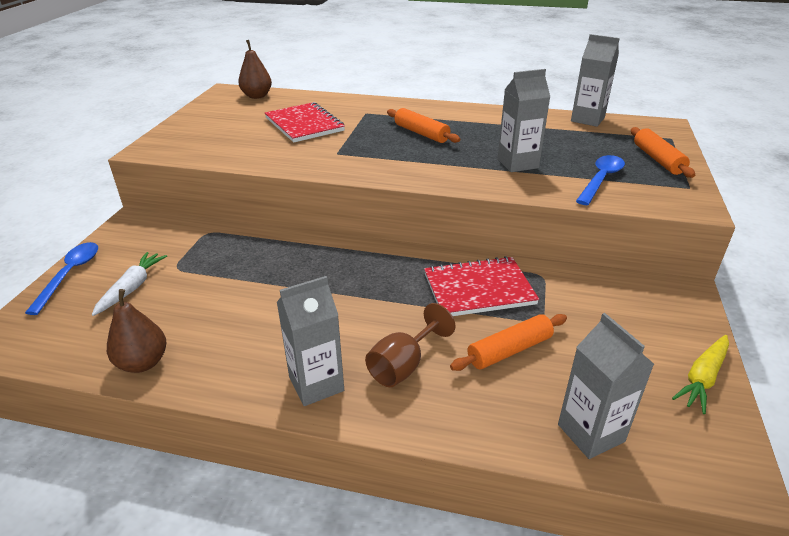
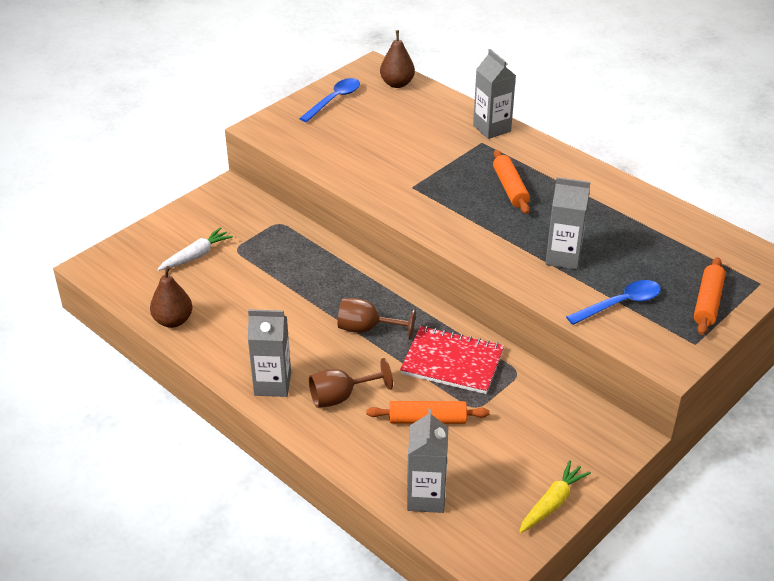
camera: 30 degrees right, 5 degrees up
blue spoon [25,242,98,315] -> blue spoon moved to [299,78,360,122]
red notebook [265,102,345,143] -> none
grey carton [571,34,620,127] -> grey carton moved to [473,49,516,139]
yellow carrot [672,335,729,414] -> yellow carrot turned 150 degrees clockwise [519,460,591,533]
none -> brown goblet [338,298,416,340]

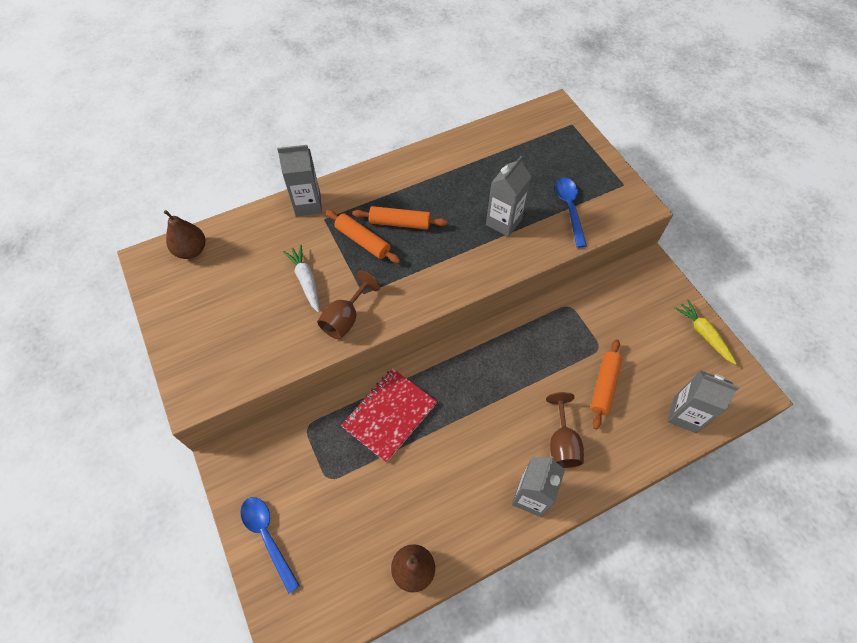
camera: 70 degrees left, 20 degrees up
white carrot [157,227,233,271] -> white carrot moved to [283,245,319,312]
blue spoon [299,78,360,122] -> blue spoon moved to [240,497,300,594]
brown goblet [338,298,416,340] -> brown goblet moved to [317,271,380,339]
red notebook [400,326,504,394] -> red notebook moved to [341,368,437,463]
orange rolling pin [694,257,726,335] -> orange rolling pin moved to [326,210,400,263]

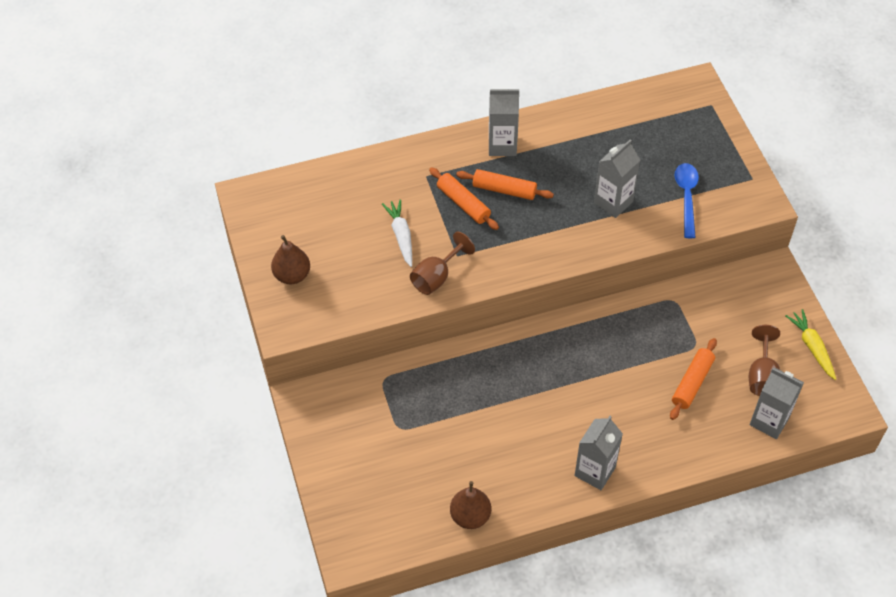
camera: 10 degrees right, 5 degrees down
brown pear [164,210,205,259] -> brown pear moved to [271,235,310,284]
blue spoon [240,497,300,594] -> none
grey carton [277,145,322,216] -> grey carton moved to [489,89,519,156]
red notebook [341,368,437,463] -> none
brown goblet [546,392,584,468] -> brown goblet moved to [749,325,780,396]

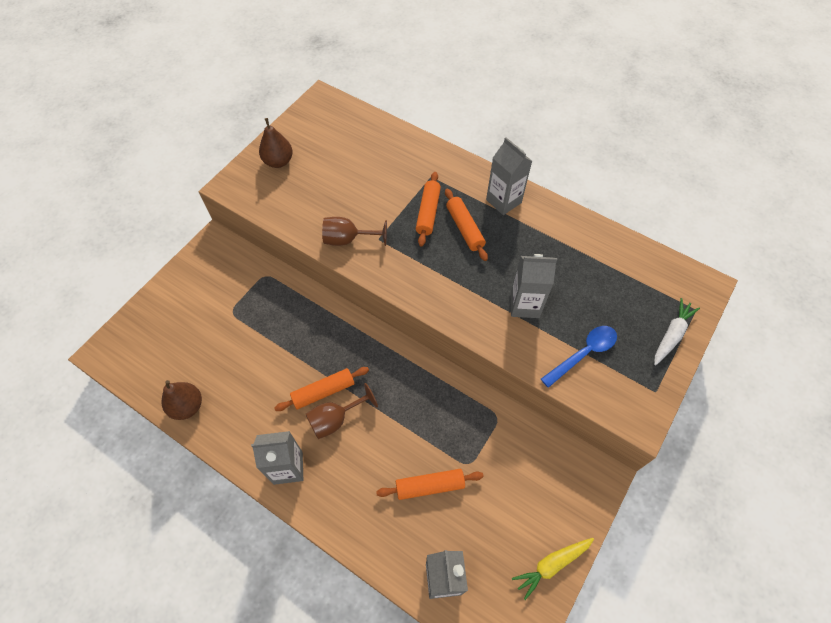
camera: 50 degrees right, 5 degrees up
white carrot [382,199,412,267] -> white carrot moved to [654,298,700,366]
brown goblet [749,325,780,396] -> brown goblet moved to [306,383,378,439]
yellow carrot [786,309,836,380] -> yellow carrot turned 150 degrees counterclockwise [512,538,594,600]
none -> orange rolling pin [274,367,369,411]

